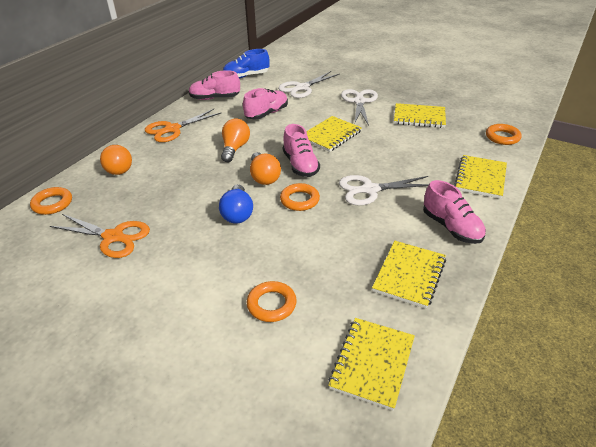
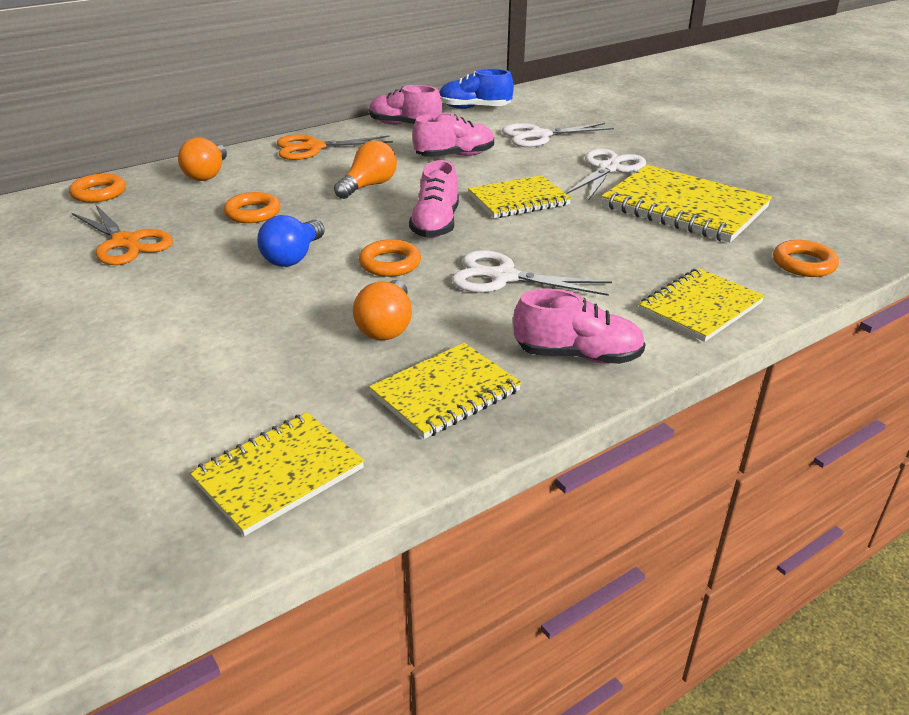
camera: 25 degrees right, 5 degrees down
orange ring [247,281,297,322] -> orange ring moved to [224,192,280,223]
orange light bulb [250,152,281,185] -> orange light bulb moved to [353,280,412,340]
yellow notebook [394,103,446,128] -> yellow notebook [601,165,772,242], size x1.59
pink shoe [423,180,486,244] -> pink shoe turned 75 degrees counterclockwise [513,288,645,364]

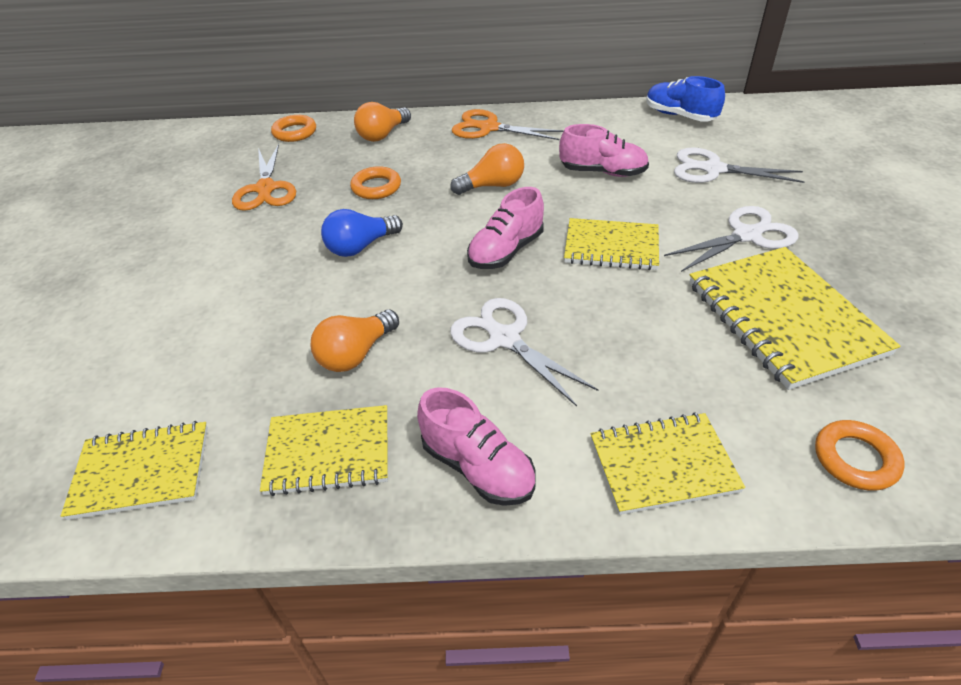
camera: 35 degrees right, 10 degrees up
orange ring [359,239,421,277] -> none
pink shoe [369,85,442,125] -> none

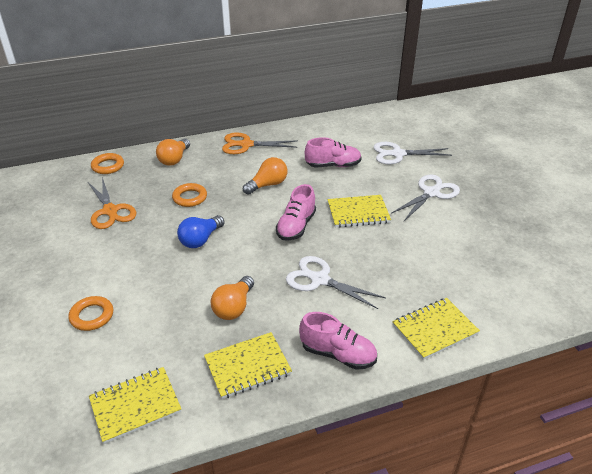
camera: 20 degrees left, 5 degrees down
blue shoe [646,76,725,122] -> none
yellow notebook [689,247,900,390] -> none
orange ring [815,420,904,491] -> orange ring moved to [69,296,113,331]

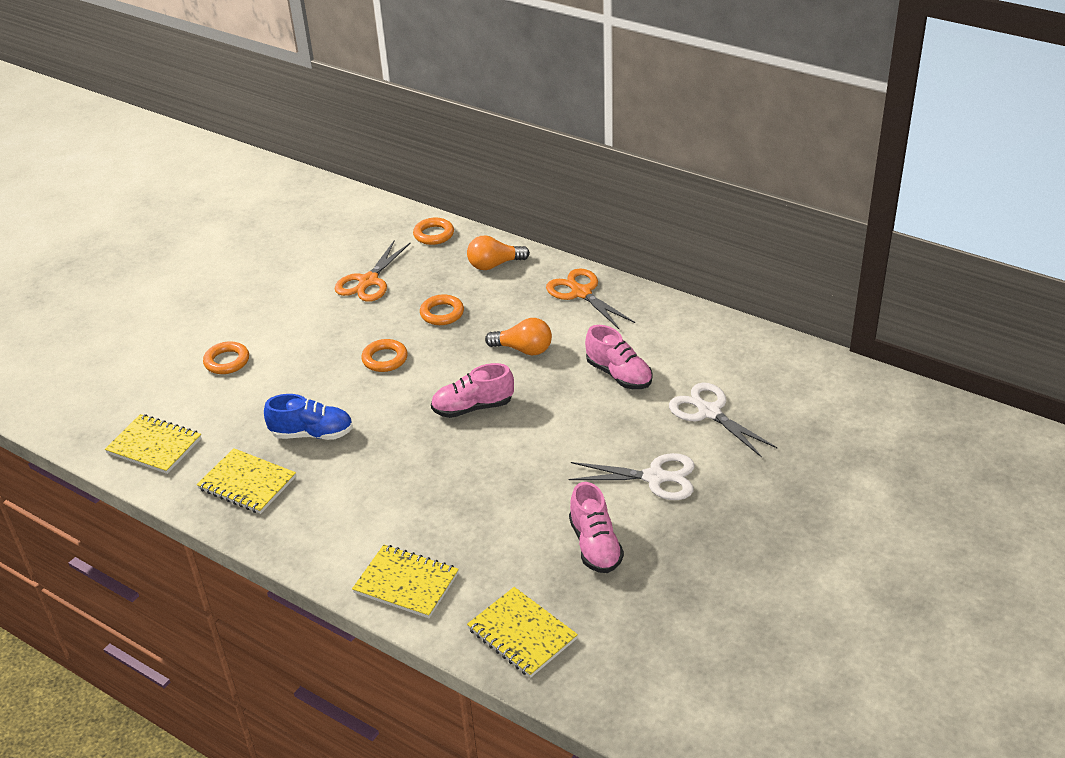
camera: 55 degrees right, 0 degrees up
blue light bulb [177,215,224,248] -> orange ring [361,339,408,372]
orange light bulb [210,276,254,320] -> blue shoe [264,394,353,440]
white scissors [286,256,386,309] -> none
pink shoe [299,312,377,370] -> pink shoe moved to [569,482,624,573]
yellow notebook [327,195,391,228] -> yellow notebook moved to [467,587,578,678]

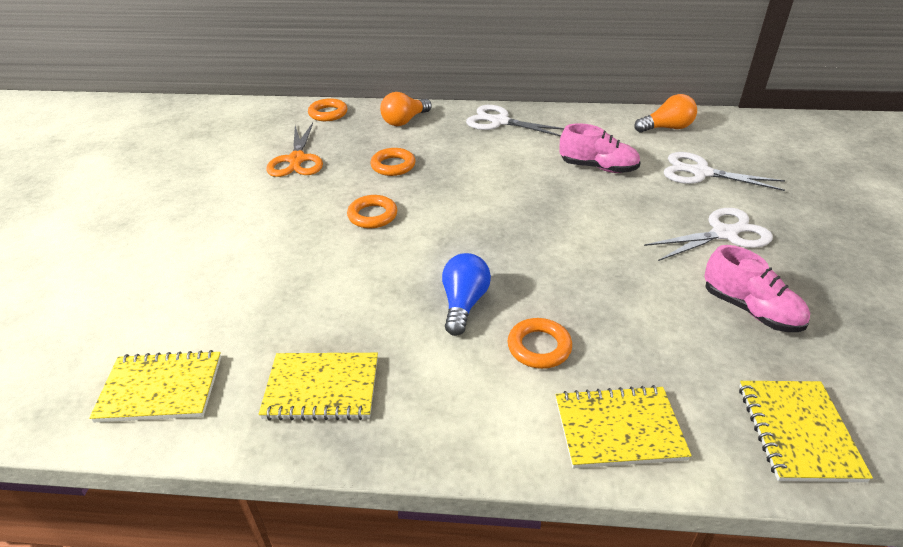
camera: 30 degrees left, 0 degrees up
orange ring [203,341,249,374] -> orange ring moved to [507,318,572,369]
blue shoe [264,394,353,440] -> none
pink shoe [431,363,514,418] -> none
yellow notebook [467,587,578,678] -> yellow notebook turned 75 degrees clockwise [739,381,873,482]
orange light bulb [485,318,552,356] -> orange light bulb moved to [634,94,697,133]
orange scissors [546,268,635,330] -> white scissors [466,105,564,137]
none -> blue light bulb [442,253,491,336]

